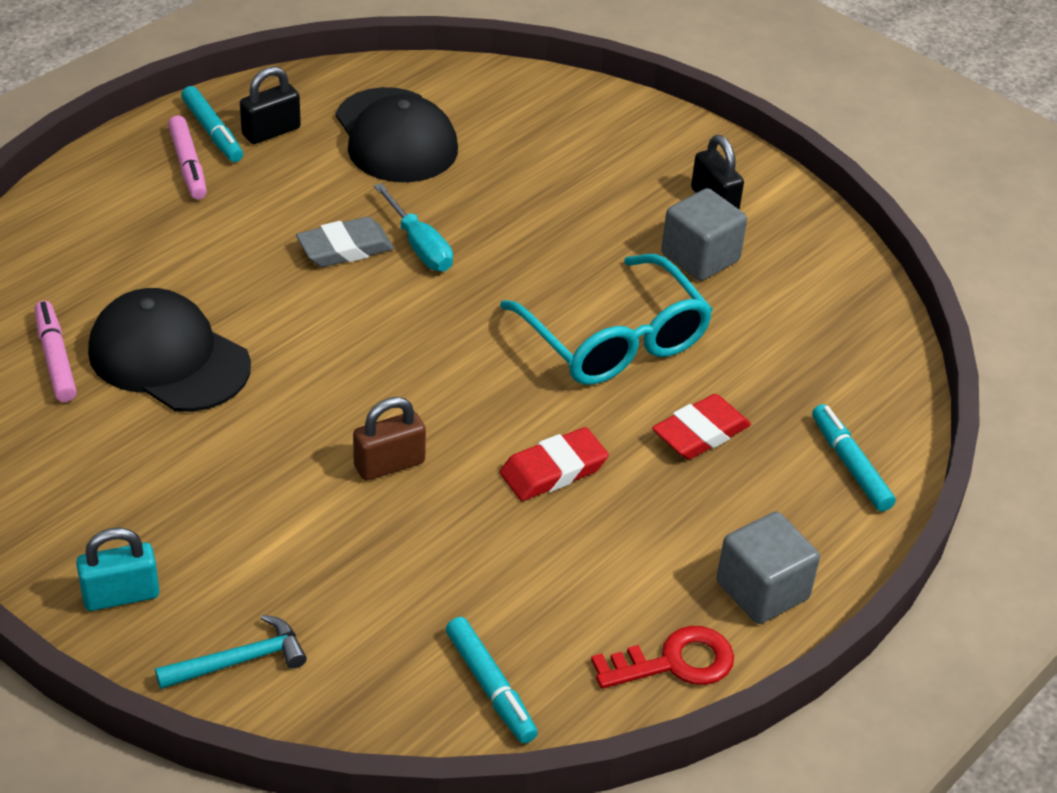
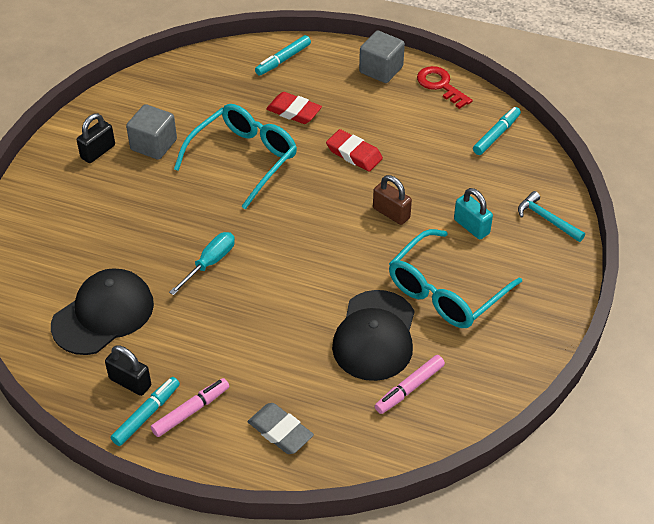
camera: 110 degrees left, 5 degrees up
turquoise padlock [76,528,160,611] -> turquoise padlock moved to [454,188,493,240]
grey eraser [296,217,394,267] -> grey eraser moved to [248,403,314,454]
none -> turquoise glasses [389,229,522,328]

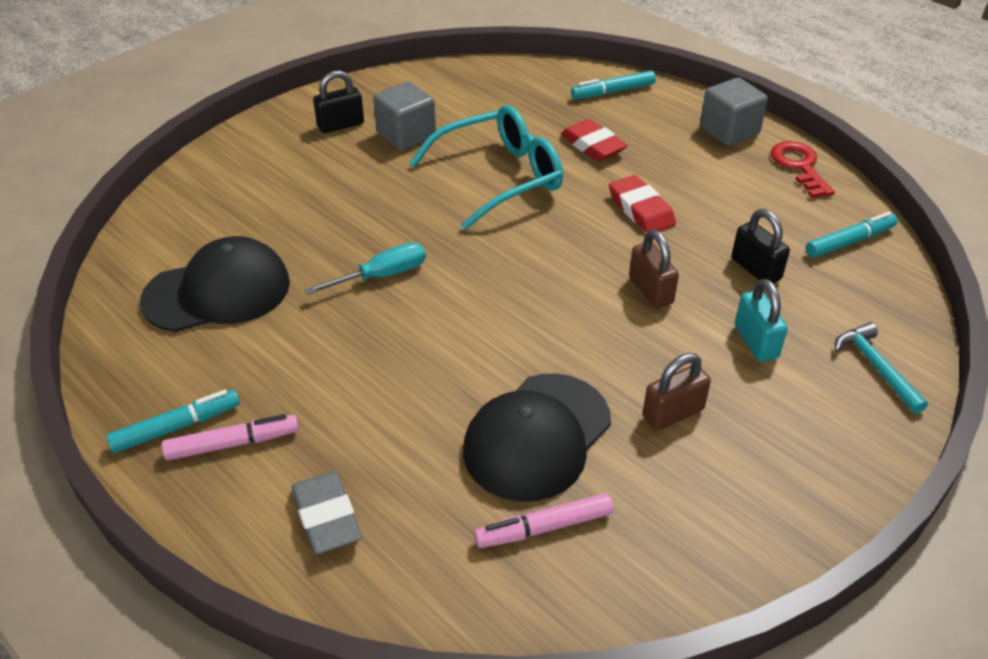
camera: 25 degrees right, 5 degrees down
black padlock [105,345,151,396] -> black padlock moved to [732,209,790,283]
turquoise glasses [389,229,522,328] -> brown padlock [642,353,711,431]

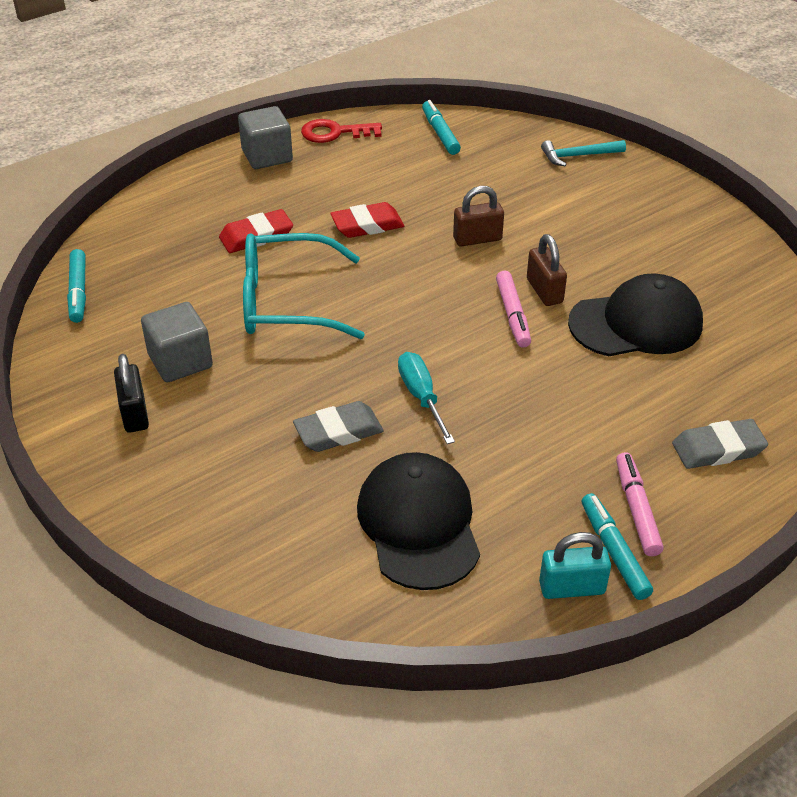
camera: 80 degrees left, 0 degrees up
turquoise glasses [409,105,563,230] -> turquoise glasses turned 75 degrees counterclockwise [243,233,365,339]
black cap [463,374,611,502] -> black cap turned 60 degrees counterclockwise [568,273,703,356]
pink marker [474,493,613,548] -> pink marker moved to [496,271,531,347]
turquoise marker [571,71,656,99] -> turquoise marker moved to [67,249,86,323]
brown padlock [642,353,711,431] -> brown padlock moved to [527,234,567,306]
black padlock [732,209,790,283] -> none
turquoise padlock [735,279,788,362] -> turquoise padlock moved to [539,532,611,599]
none -> grey eraser [293,401,384,452]

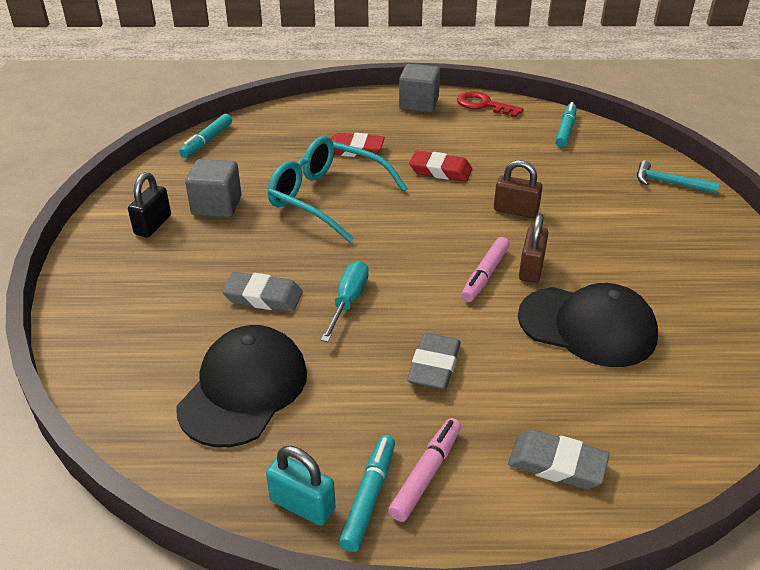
camera: 35 degrees right, 5 degrees down
none -> grey eraser [407,333,461,390]

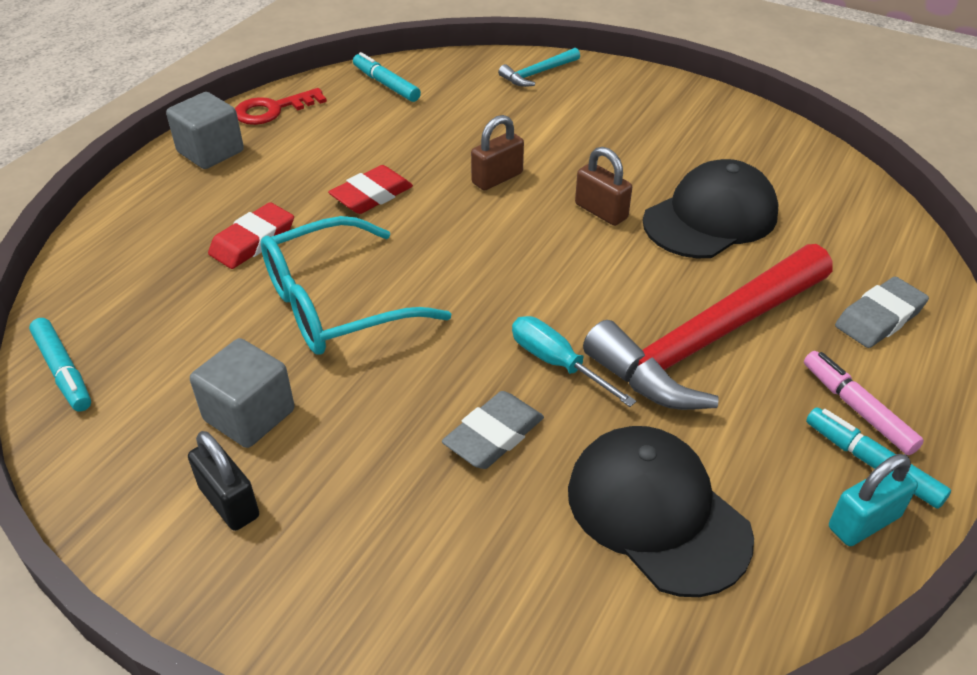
camera: 60 degrees left, 5 degrees up
grey eraser [407,333,461,390] -> red hammer [583,244,833,410]
pink marker [461,237,510,302] -> none

